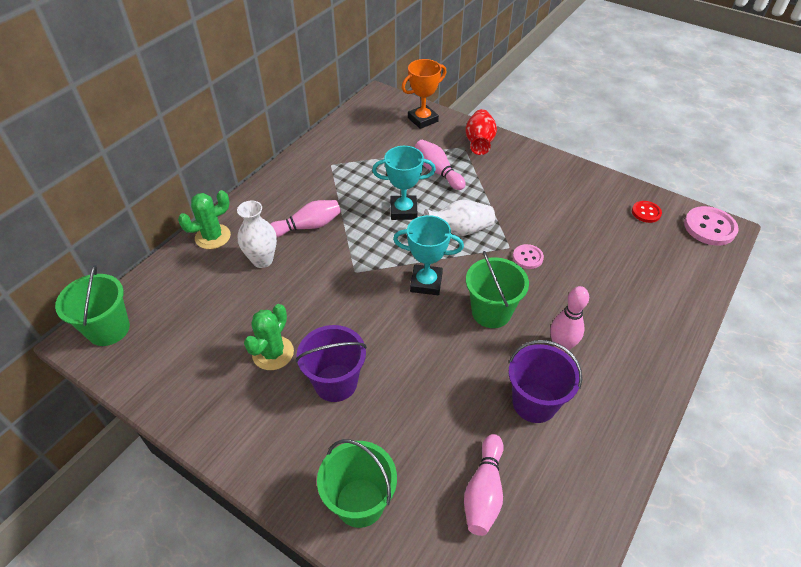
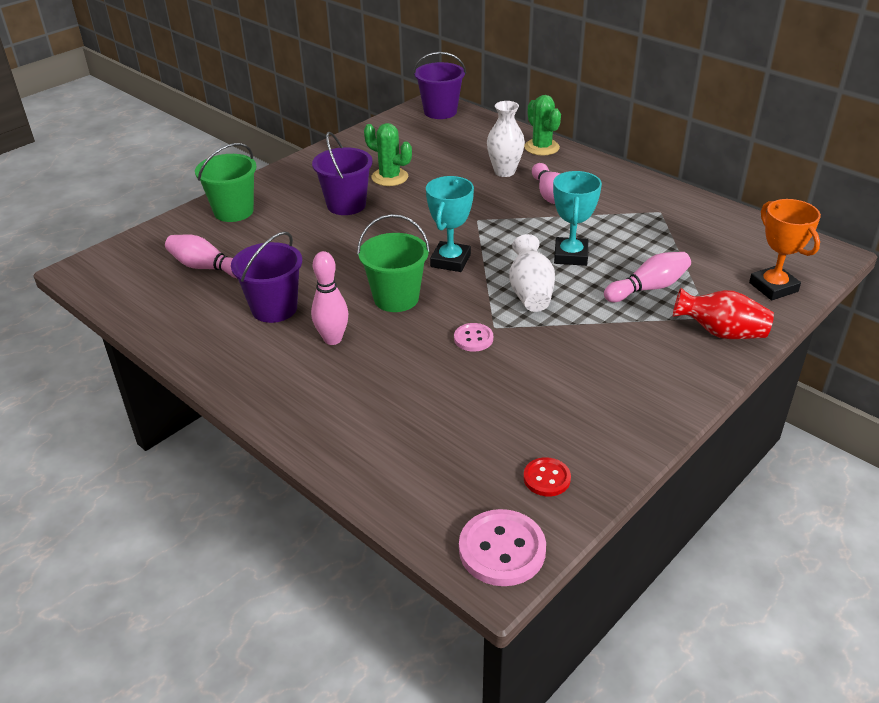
camera: 100 degrees right, 10 degrees down
green bucket [55,265,130,346] -> purple bucket [413,52,466,119]

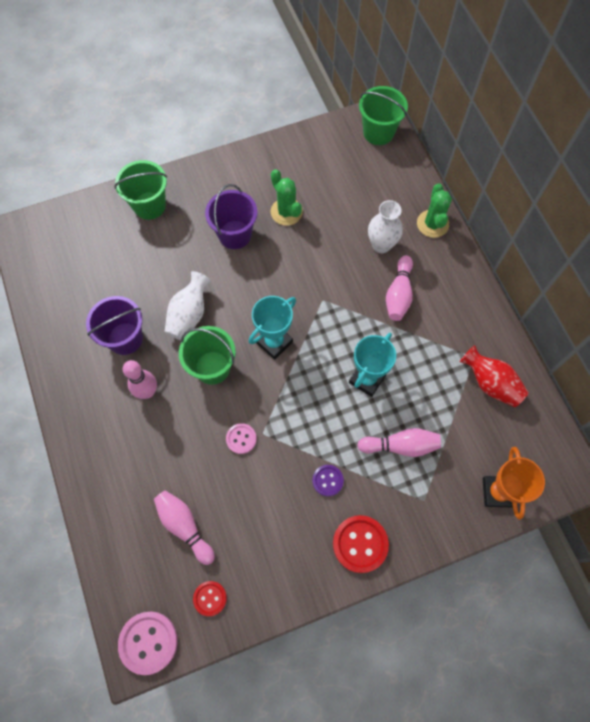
camera: 25 degrees right, 30 degrees up
pink bowling pin [165,235,238,279] -> pink bowling pin moved to [154,490,215,565]
purple bucket [413,52,466,119] -> green bucket [359,86,408,145]
white vase [509,234,555,312] -> white vase moved to [164,271,211,340]
red vase [673,288,774,339] -> red vase moved to [460,345,529,407]
none -> purple button [312,465,344,497]
none -> red button [333,515,389,573]

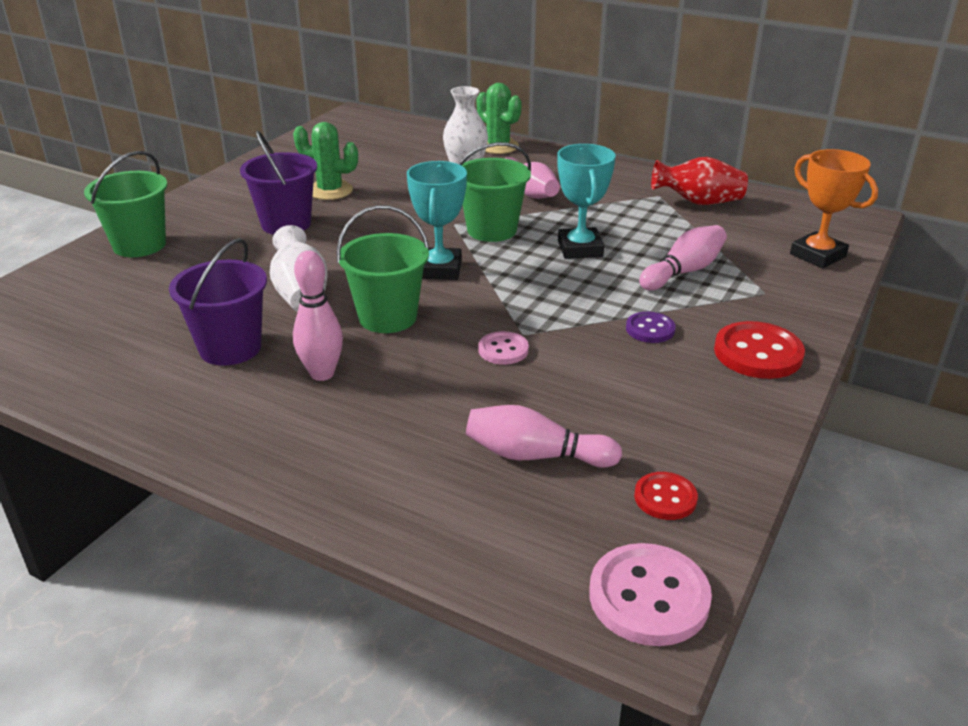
camera: 40 degrees left, 35 degrees down
green bucket [359,86,408,145] -> green bucket moved to [459,142,531,242]

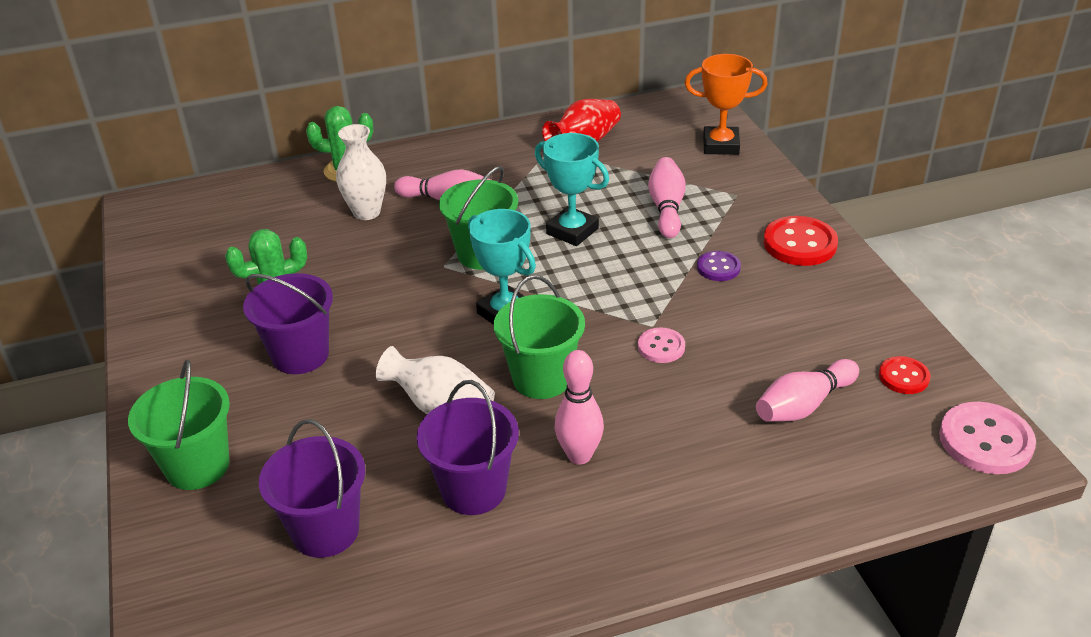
camera: 45 degrees left, 5 degrees up
none -> purple bucket [259,419,365,558]

